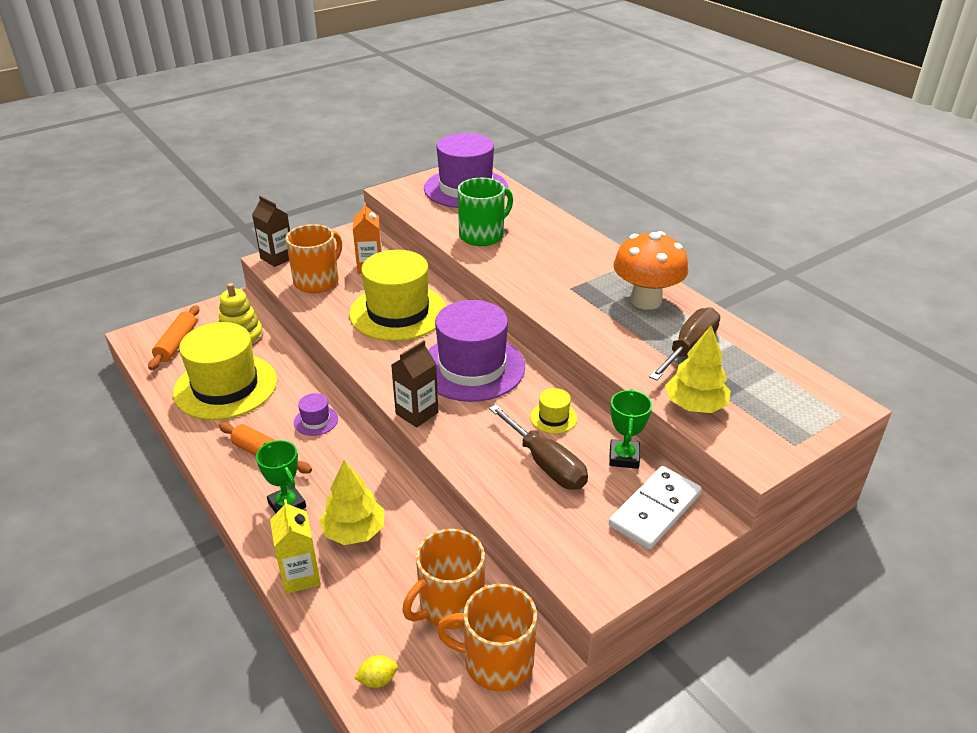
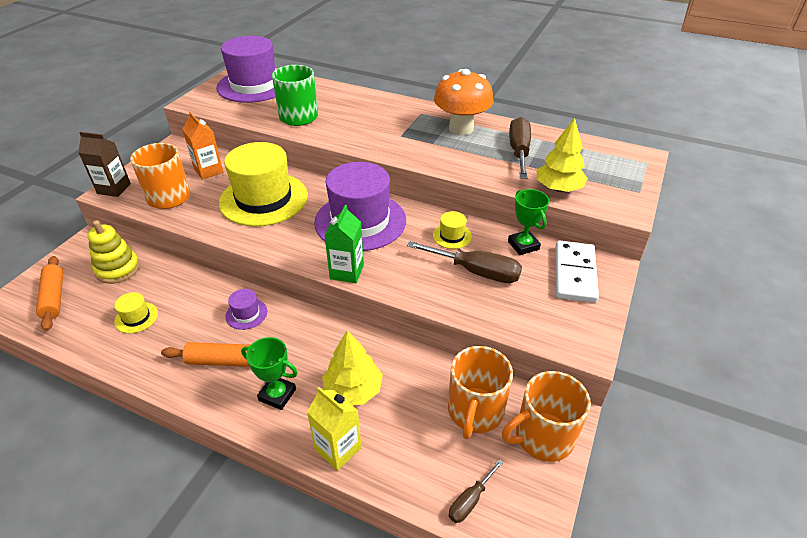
camera: 30 degrees left, 5 degrees up
yellow hat [173,322,277,420] -> yellow hat [114,292,158,333], size x0.41
yellow lemon [354,655,398,688] -> brown screwdriver [449,459,504,523]
brown carton [391,340,438,428] -> green carton [324,205,364,283]

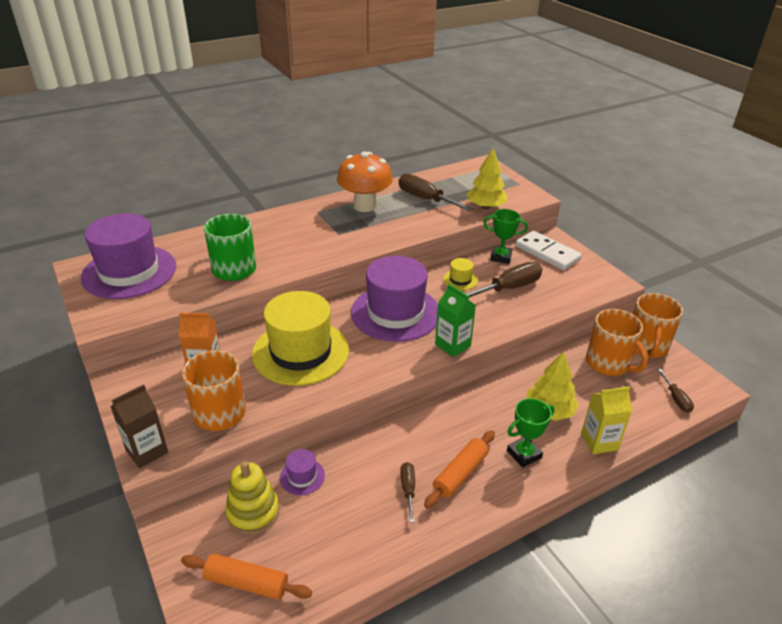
camera: 55 degrees left, 5 degrees down
yellow hat [114,292,158,333] -> none
purple hat [225,289,267,330] -> purple hat moved to [280,449,325,495]
none -> brown screwdriver [401,462,415,523]

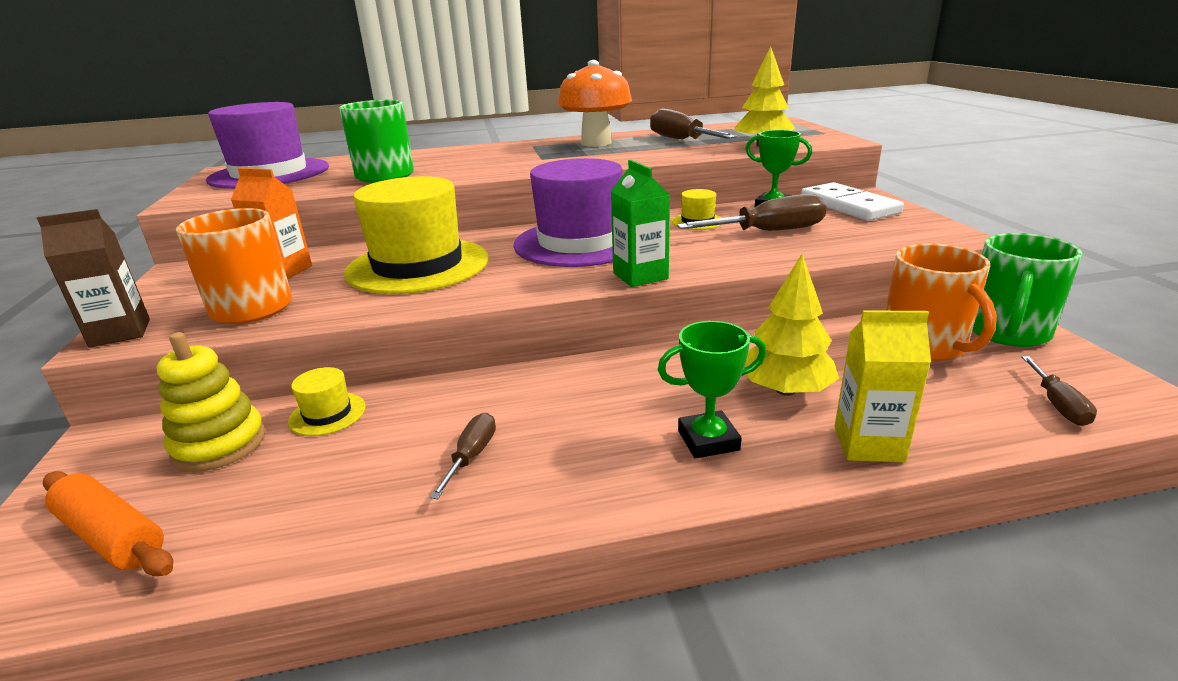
camera: 20 degrees right, 10 degrees down
purple hat [280,449,325,495] -> yellow hat [288,367,366,436]
orange rolling pin [424,430,495,508] -> none
orange mug [633,293,683,358] -> green mug [972,233,1082,347]

